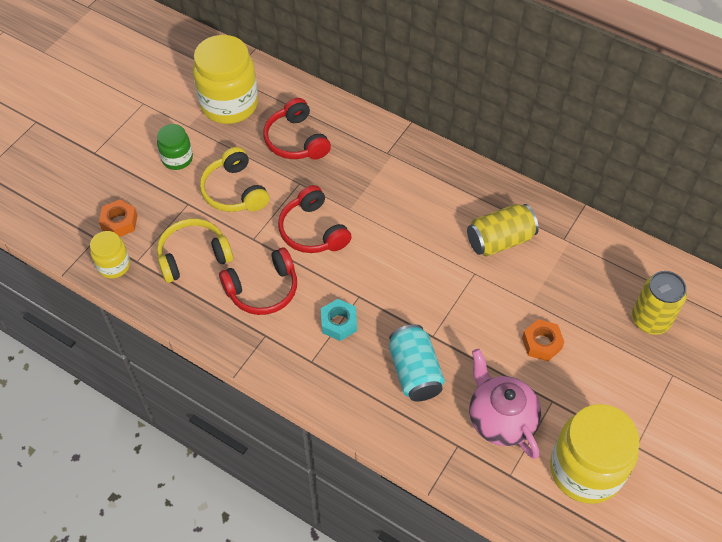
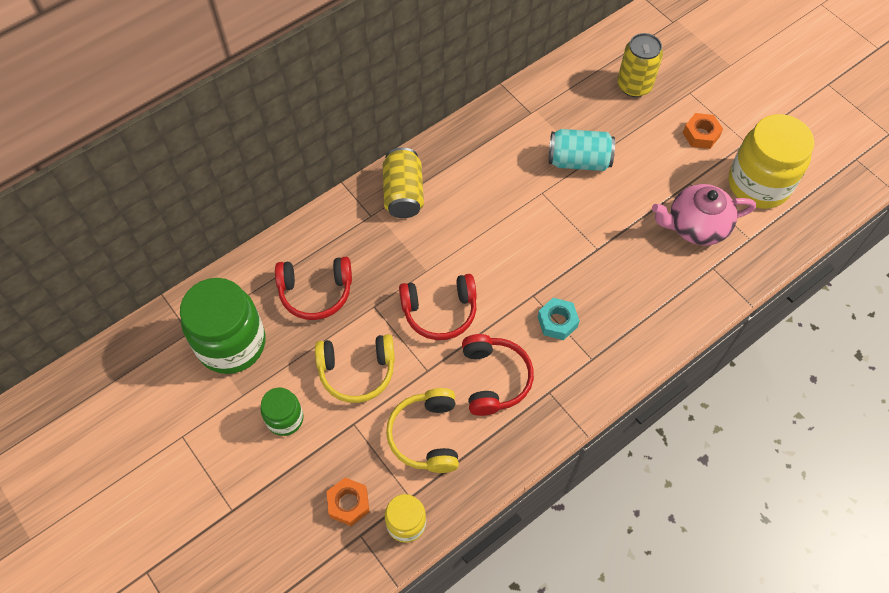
camera: 70 degrees left, 5 degrees up
yellow jar [193,35,258,124] -> green jar [180,278,266,374]
turquoise can [389,324,445,402] -> turquoise can moved to [549,129,615,171]
yellow can [467,204,539,257] -> yellow can moved to [383,147,424,218]
orange nut [522,319,565,361] -> orange nut moved to [683,113,723,149]

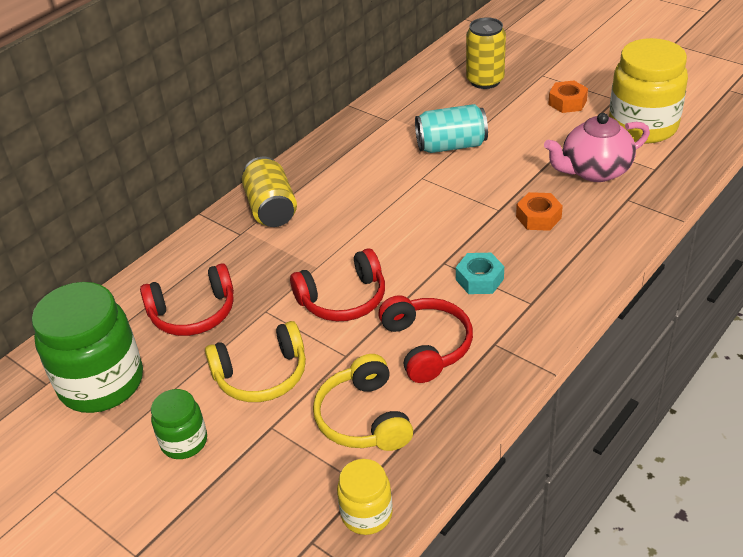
camera: 10 degrees left, 20 degrees down
orange nut [327,477,370,526] -> orange nut moved to [516,192,563,231]

